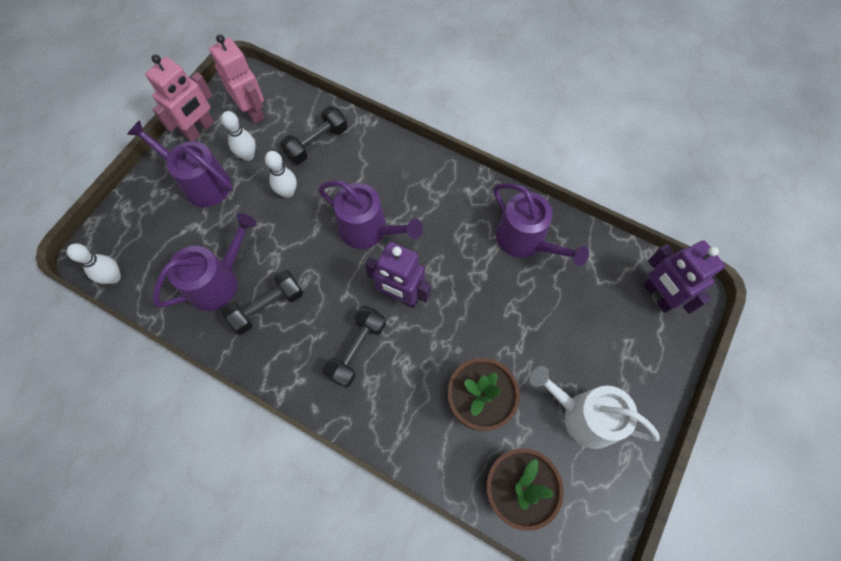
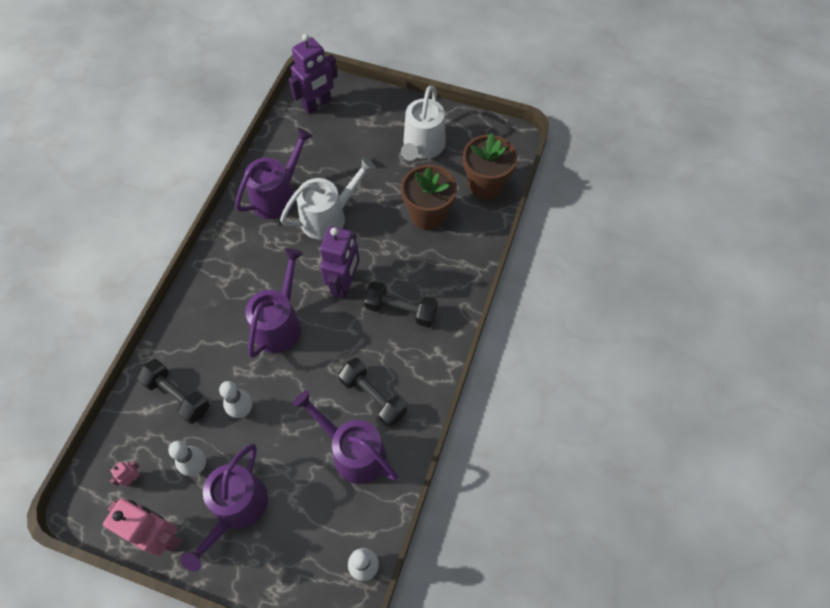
camera: 100 degrees left, 5 degrees down
pink robot [209,34,265,124] -> pink robot [110,461,141,487], size x0.42
none -> white watering can [280,157,376,240]

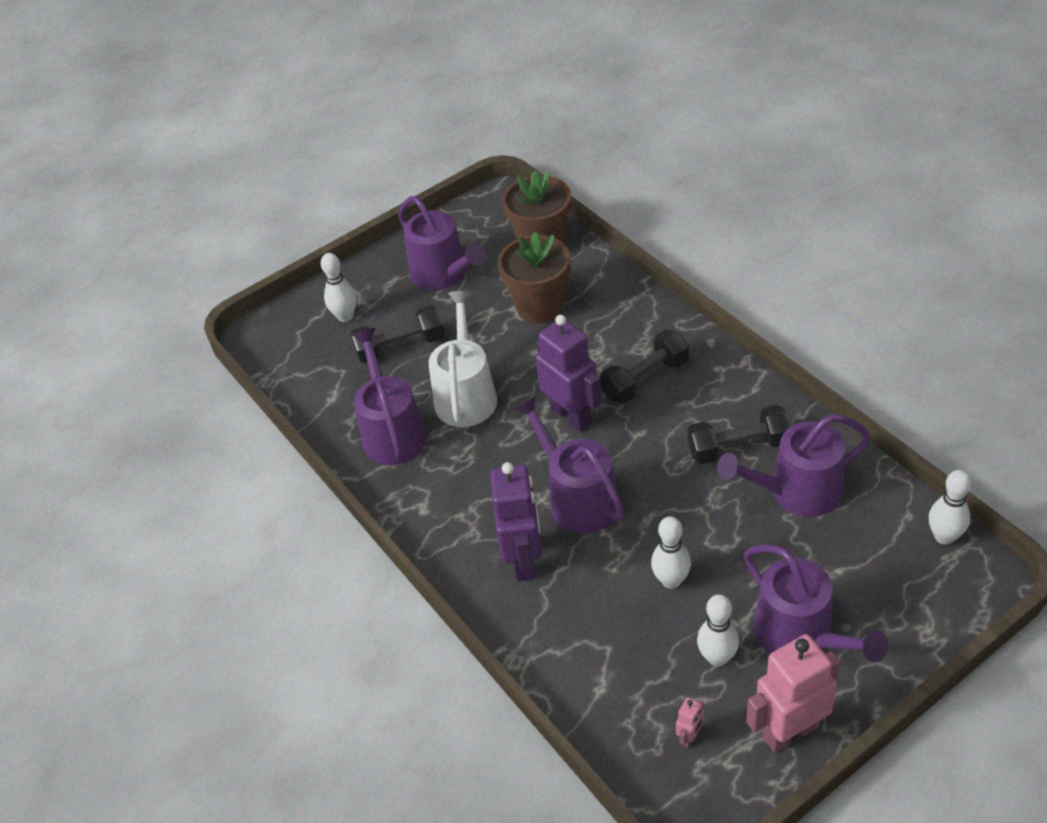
camera: 50 degrees left, 15 degrees down
pink robot [110,461,141,487] -> pink robot turned 135 degrees counterclockwise [676,697,704,748]
black dumbbell [136,359,209,424] -> black dumbbell moved to [351,306,444,363]
purple robot [289,34,338,114] -> purple robot moved to [490,462,542,581]
white watering can [401,86,446,161] -> purple watering can [398,196,486,290]
none -> white bowling pin [321,253,356,322]

